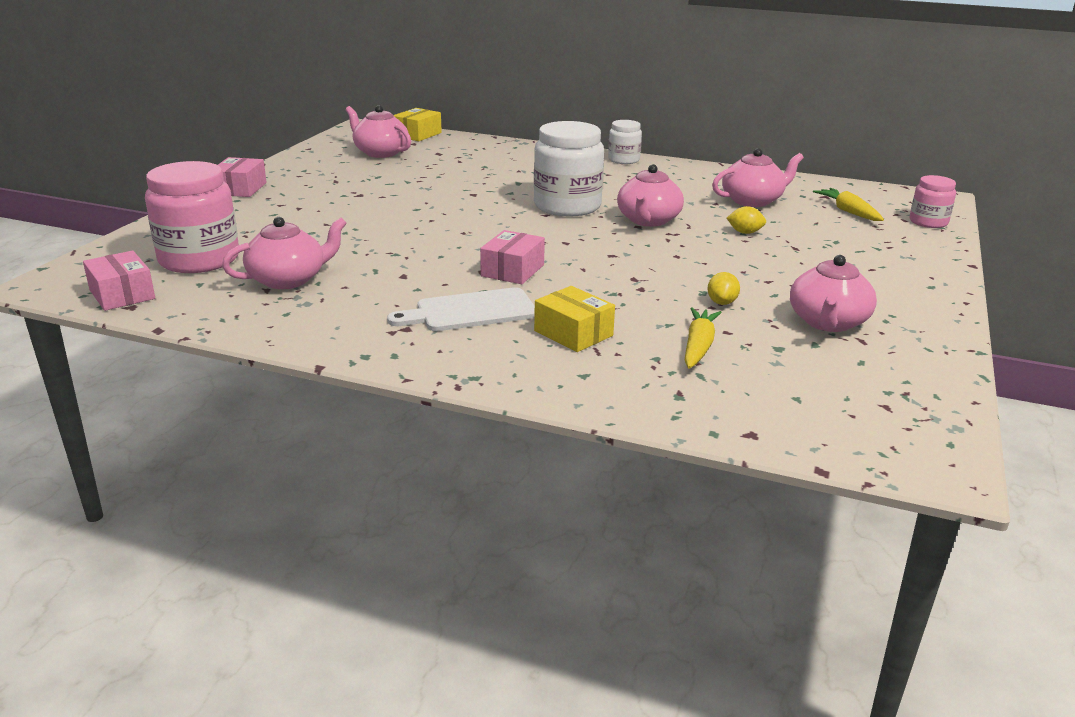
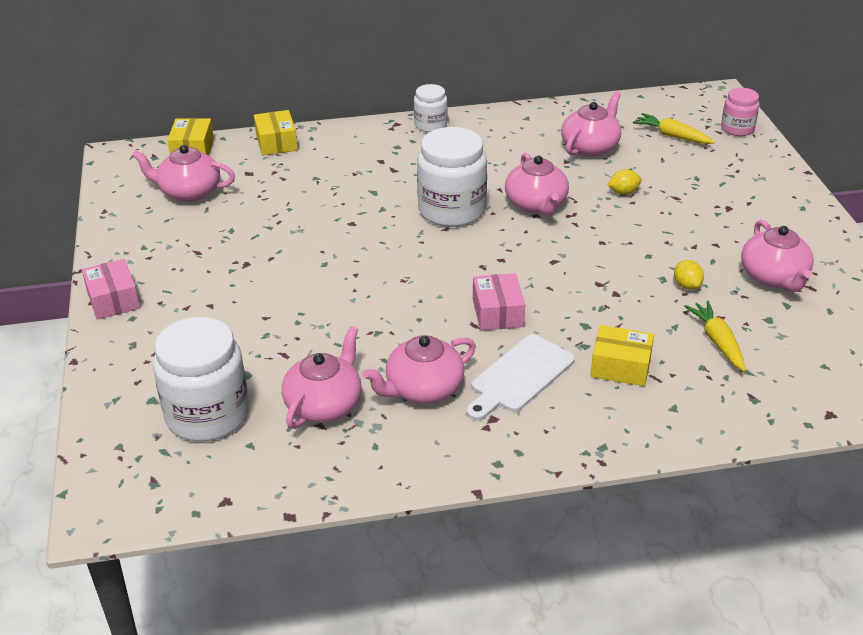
camera: 30 degrees left, 10 degrees up
pink box [83,251,155,311] -> none
pink jar [145,161,239,273] -> white jar [153,317,249,441]
none -> yellow box [254,110,298,156]
none -> pink teapot [363,335,476,403]

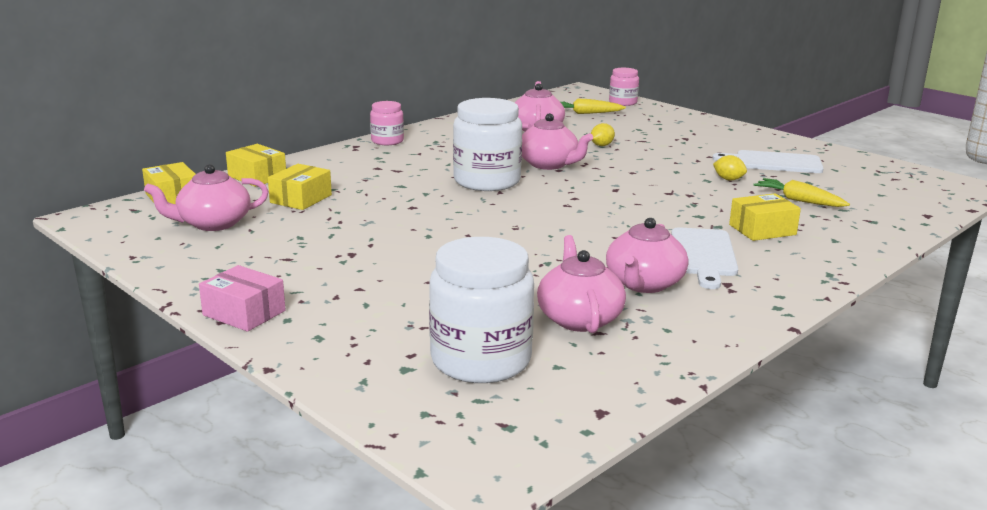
camera: 35 degrees left, 15 degrees down
white jar [414,84,447,132] -> pink jar [370,101,404,145]
pink box [473,273,525,331] -> none
pink teapot [741,220,814,292] -> white cutting board [712,150,824,173]
none -> yellow box [268,164,332,210]

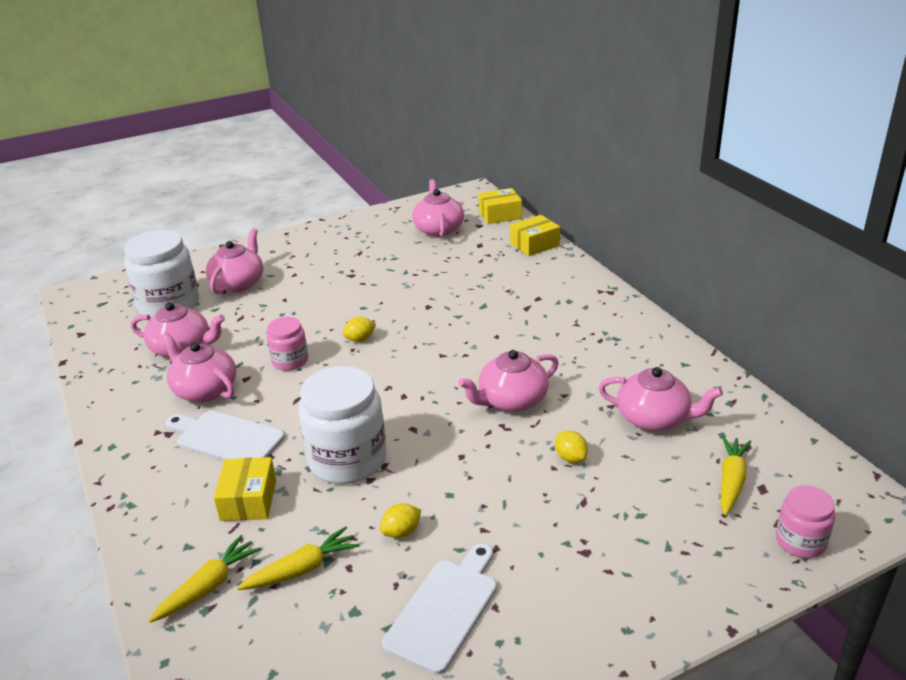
camera: 110 degrees right, 10 degrees up
pink box [199,265,286,332] -> none
yellow box [268,164,332,210] -> none
pink jar [370,101,404,145] -> pink jar moved to [267,317,308,371]
white jar [453,98,522,191] -> white jar moved to [298,366,386,484]
none -> yellow carrot [149,535,262,623]
none -> pink teapot [206,228,263,294]
none -> yellow lemon [342,317,376,342]

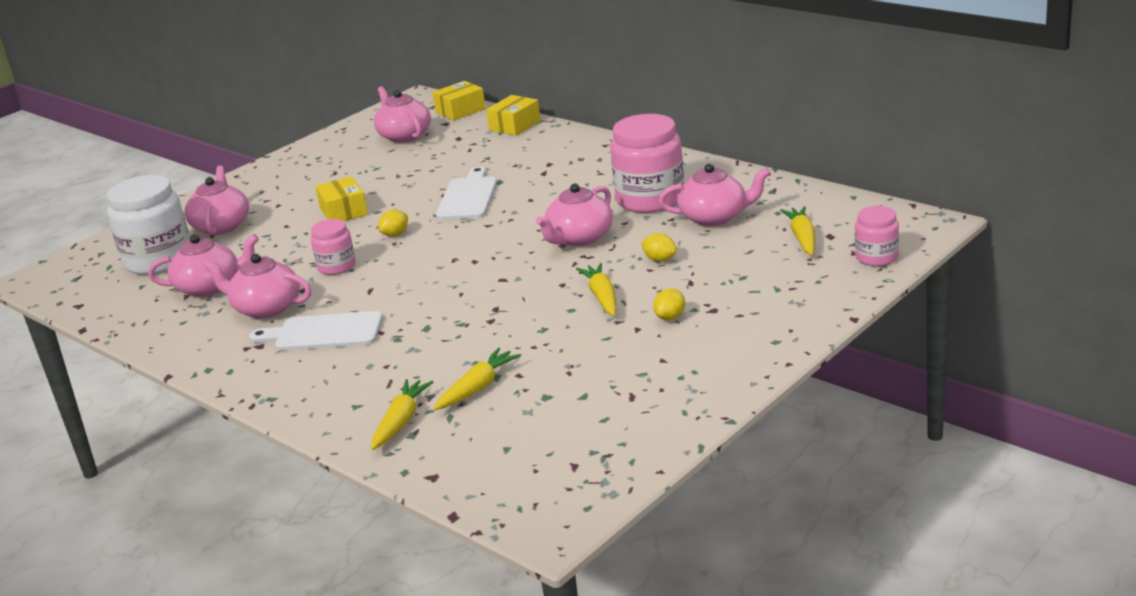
camera: 20 degrees left, 5 degrees down
yellow box [214,457,276,521] -> yellow box moved to [315,176,368,221]
white jar [298,366,386,484] -> none
yellow lemon [380,503,421,538] -> yellow lemon moved to [653,288,685,320]
white cutting board [382,543,497,675] -> white cutting board moved to [436,167,497,220]
none -> yellow carrot [576,263,616,316]
none -> pink jar [610,114,684,213]

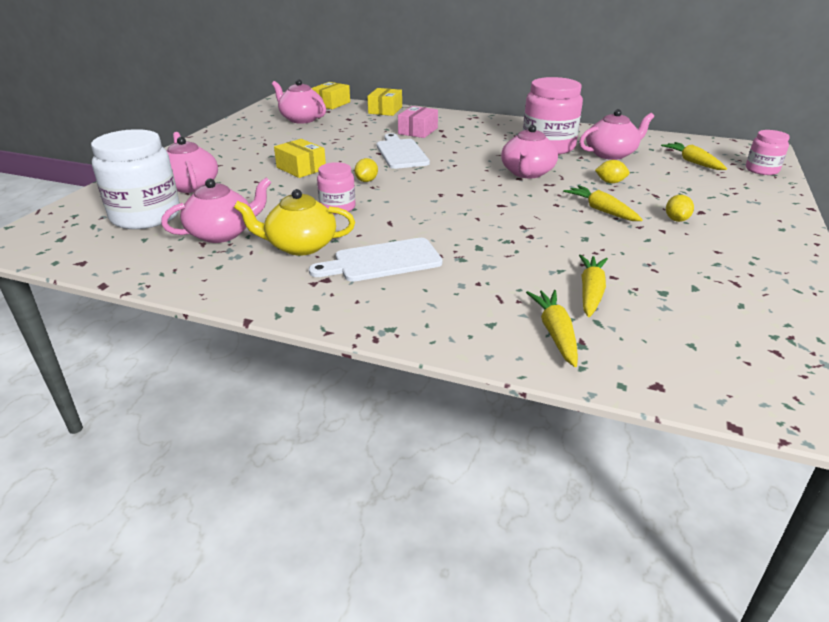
camera: 25 degrees left, 5 degrees up
pink teapot [204,254,311,319] -> yellow teapot [234,189,355,256]
none -> pink box [398,106,438,138]

